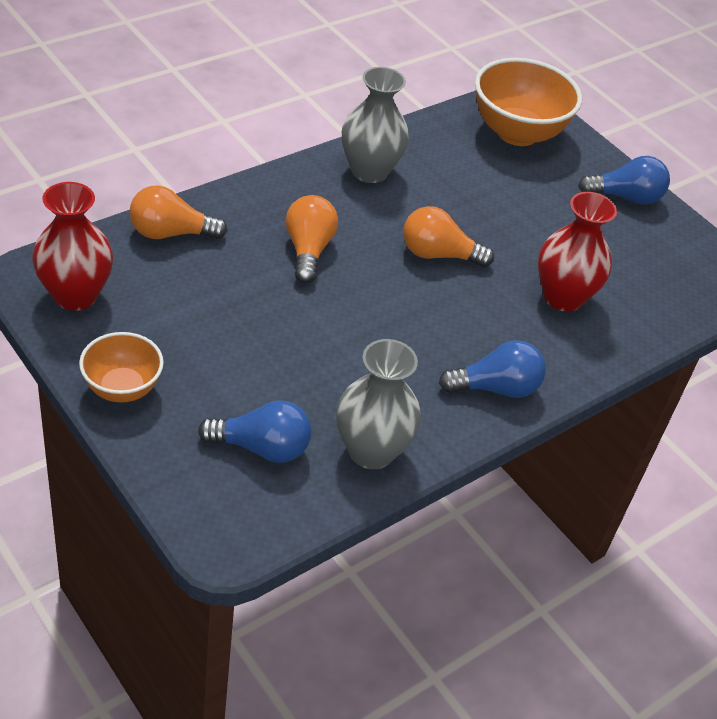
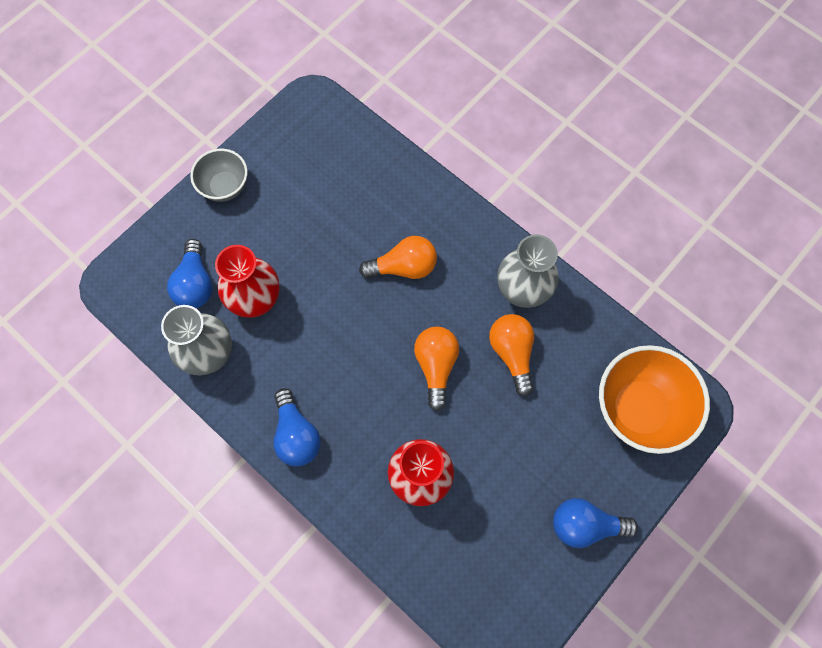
camera: 85 degrees right, 25 degrees up
red vase [32,182,113,311] -> red vase moved to [215,245,280,318]
orange bowl [79,332,164,403] -> grey bowl [190,149,248,202]
orange light bulb [129,185,228,239] -> orange light bulb moved to [489,314,534,397]
blue light bulb [578,156,670,205] -> blue light bulb turned 105 degrees clockwise [553,498,638,548]

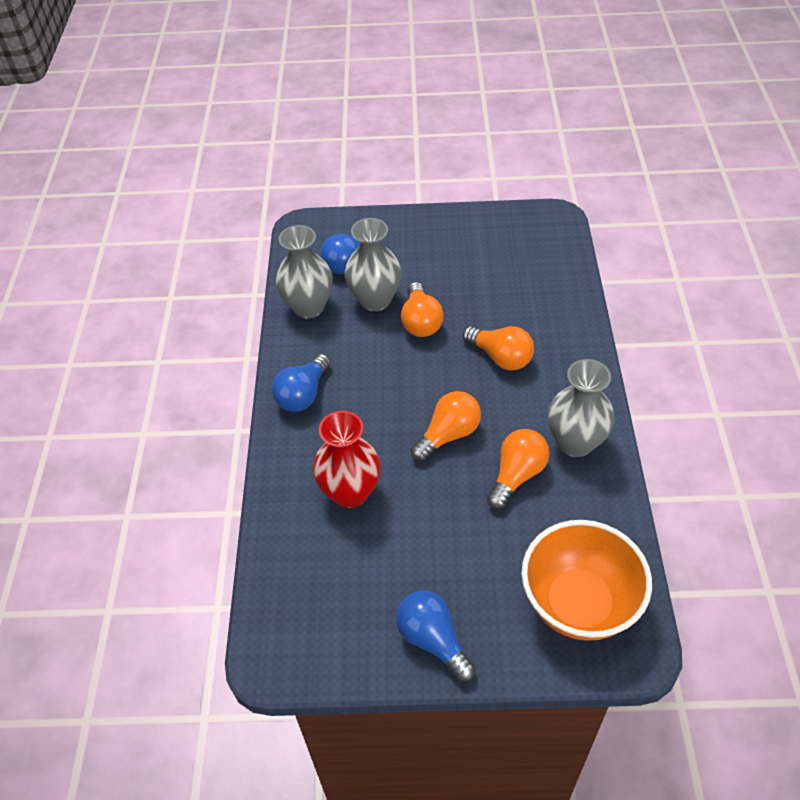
camera: 50 degrees right, 20 degrees down
grey bowl [190,149,248,202] -> none
red vase [215,245,280,318] -> grey vase [344,218,402,311]
none -> orange light bulb [401,282,444,337]

